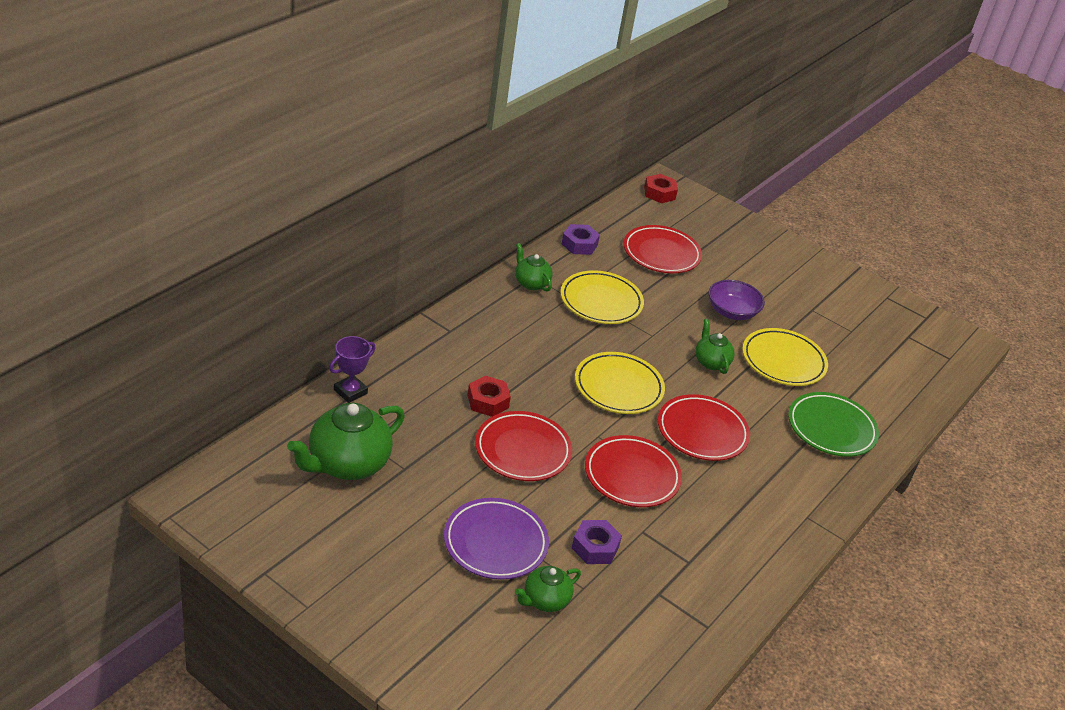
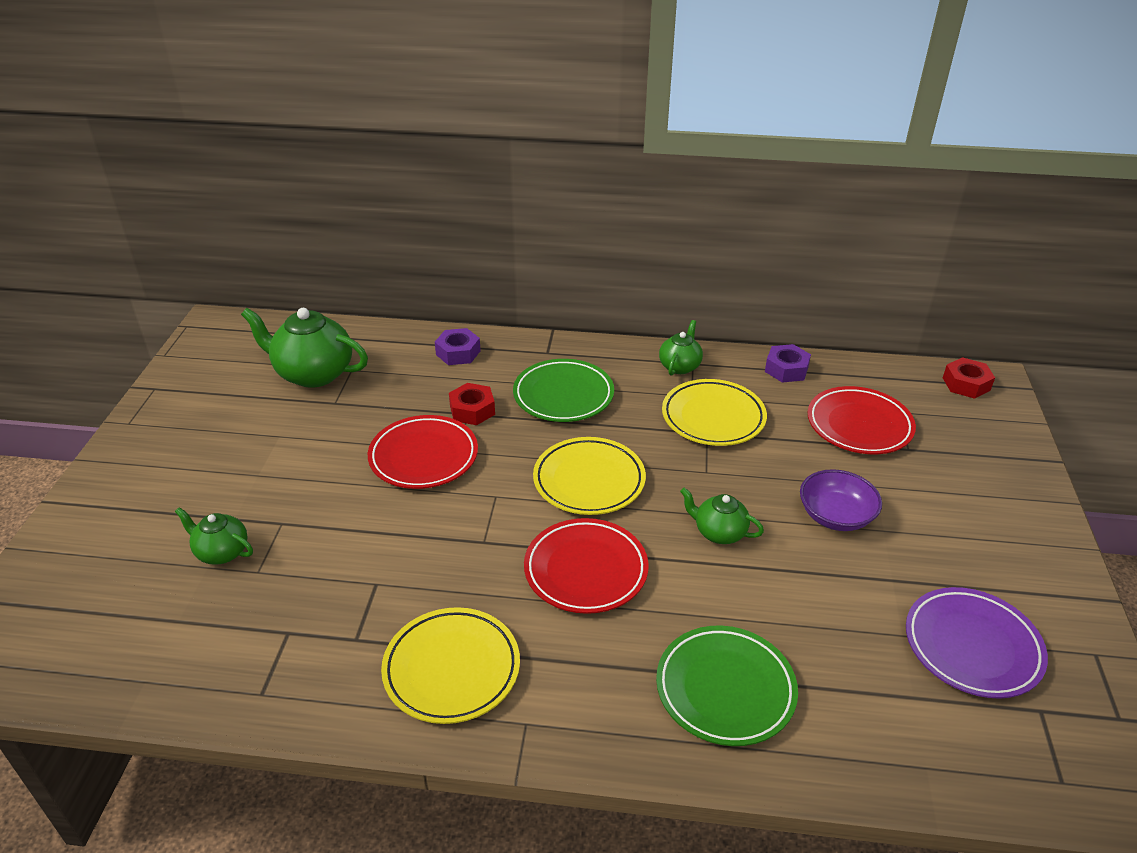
camera: 65 degrees right, 0 degrees up
purple trophy [329,336,375,403] -> none
purple plate [444,498,549,580] -> purple plate moved to [906,587,1048,699]
purple nut [572,520,622,564] -> purple nut moved to [435,328,481,365]
red plate [585,435,682,507] -> none
green teapot [695,319,735,374] -> green teapot turned 105 degrees counterclockwise [680,487,764,544]
yellow plate [742,328,828,386] -> yellow plate moved to [381,607,520,724]
none -> green plate [513,359,614,422]

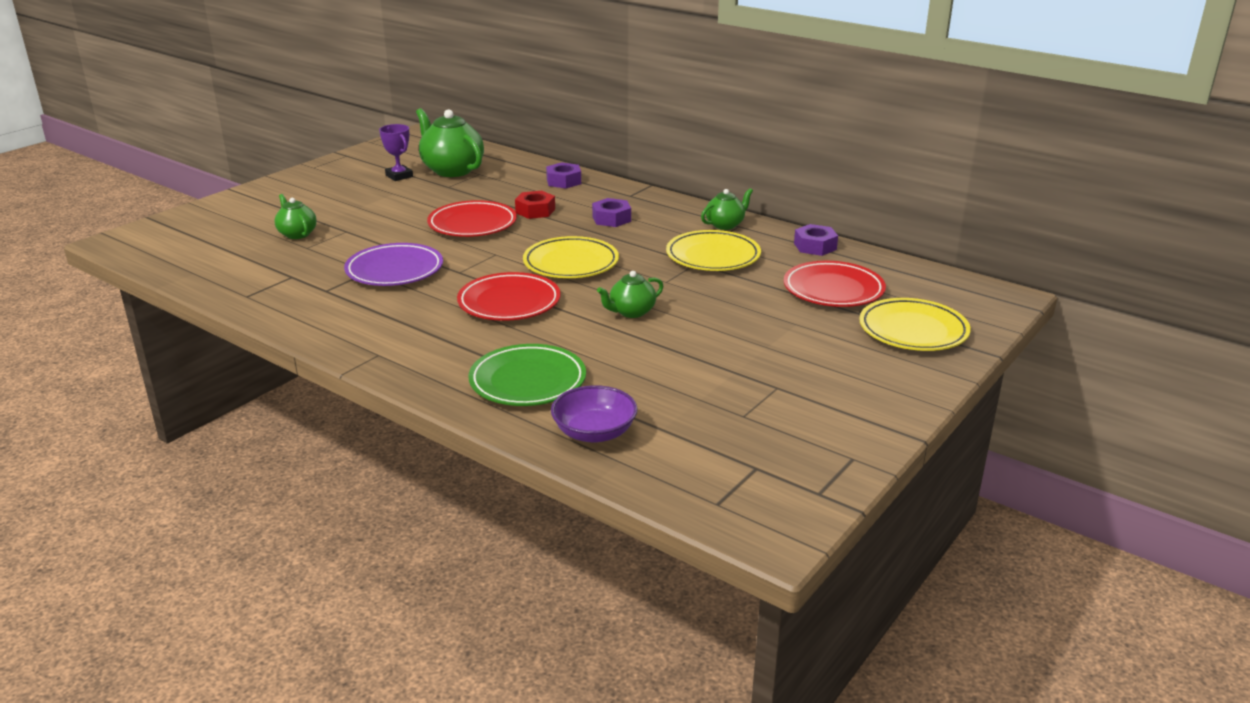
camera: 30 degrees right, 10 degrees down
yellow plate [381,607,520,724] -> yellow plate moved to [859,298,971,351]
green plate [513,359,614,422] -> purple nut [592,198,631,227]
green teapot [680,487,764,544] -> green teapot turned 90 degrees counterclockwise [597,271,663,318]
purple bowl [800,469,882,531] -> purple bowl moved to [551,385,637,443]
purple plate [906,587,1048,699] -> purple plate moved to [344,243,443,286]
red nut [943,357,995,399] -> none
none -> purple trophy [379,124,413,181]

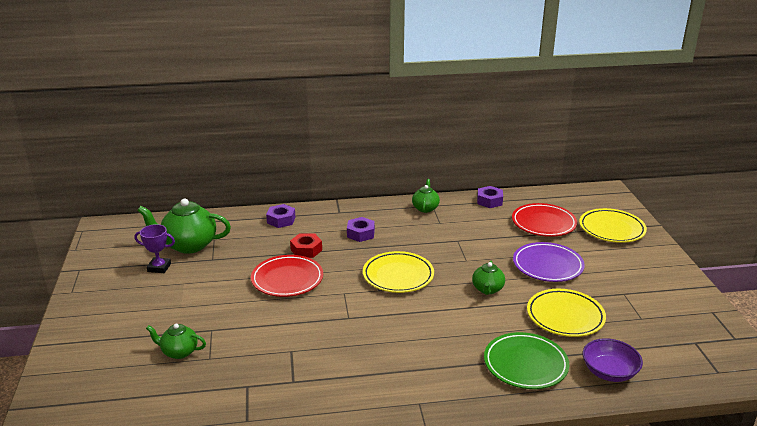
camera: 45 degrees left, 0 degrees up
purple plate [344,243,443,286] -> purple plate moved to [513,242,585,282]
red plate [457,272,561,321] -> none
yellow plate [666,230,761,271] -> yellow plate moved to [527,289,606,337]

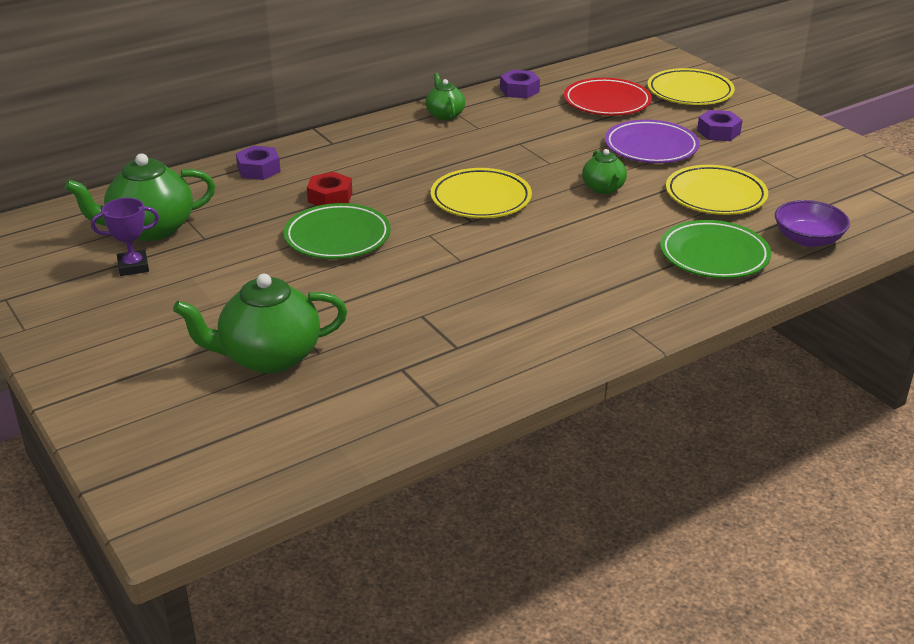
camera: 25 degrees left, 5 degrees up
green teapot [146,323,206,359] -> green teapot [173,274,347,374], size x1.82
red plate [251,255,323,297] -> green plate [284,203,391,259]
purple nut [347,217,375,242] -> purple nut moved to [697,110,742,141]

